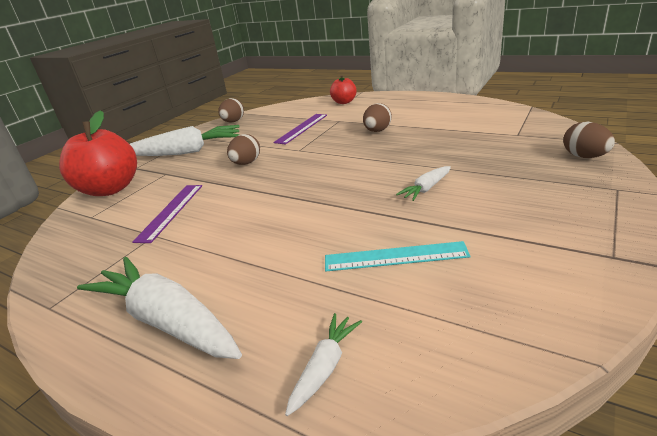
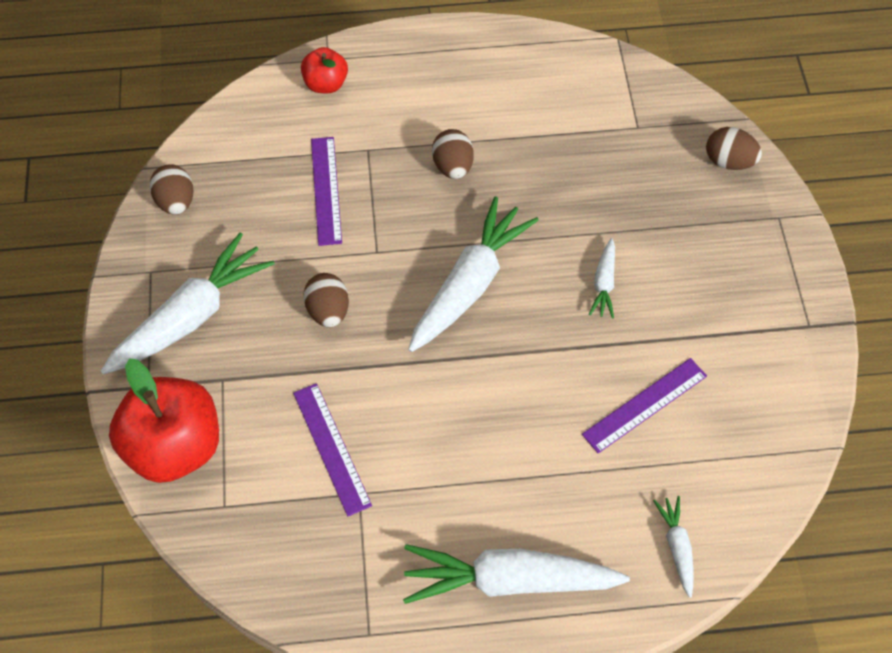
camera: 40 degrees left, 30 degrees up
turquoise ruler [325,241,471,271] -> purple ruler [582,358,707,453]
none -> white carrot [408,196,539,352]

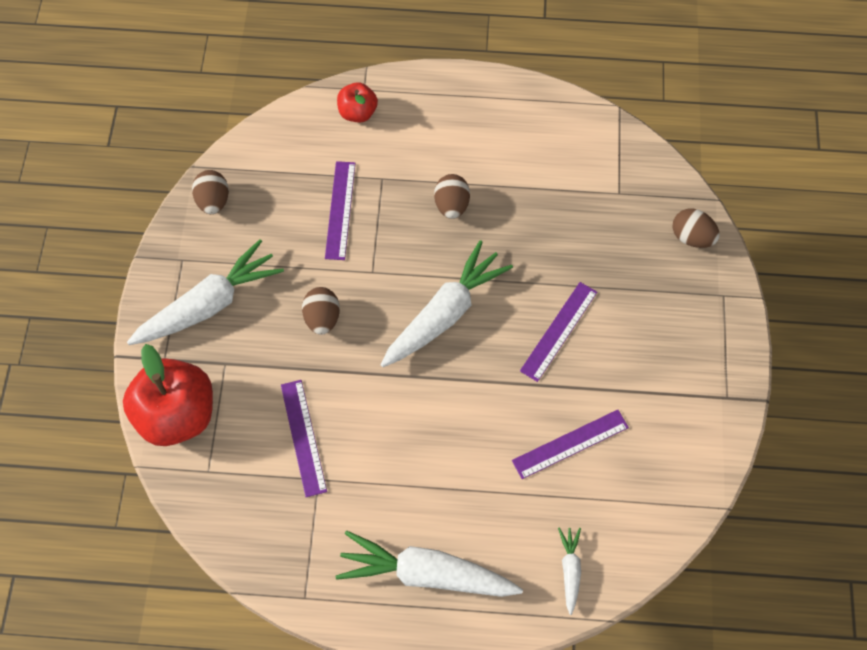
camera: 10 degrees right, 5 degrees up
white carrot [589,238,615,319] -> purple ruler [520,282,597,382]

